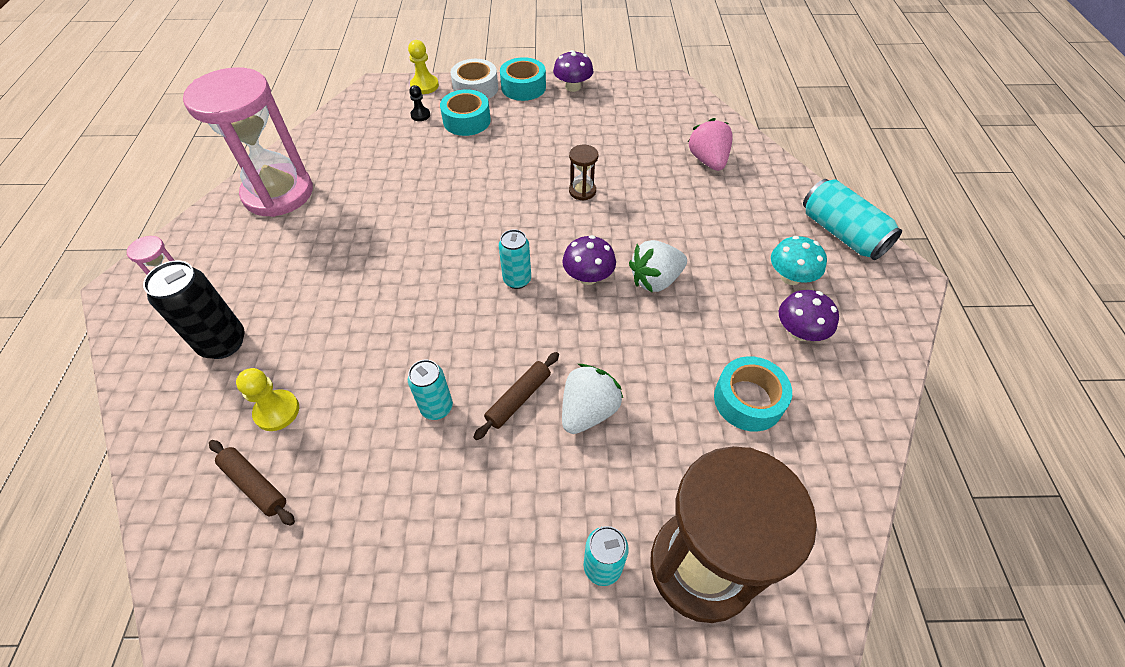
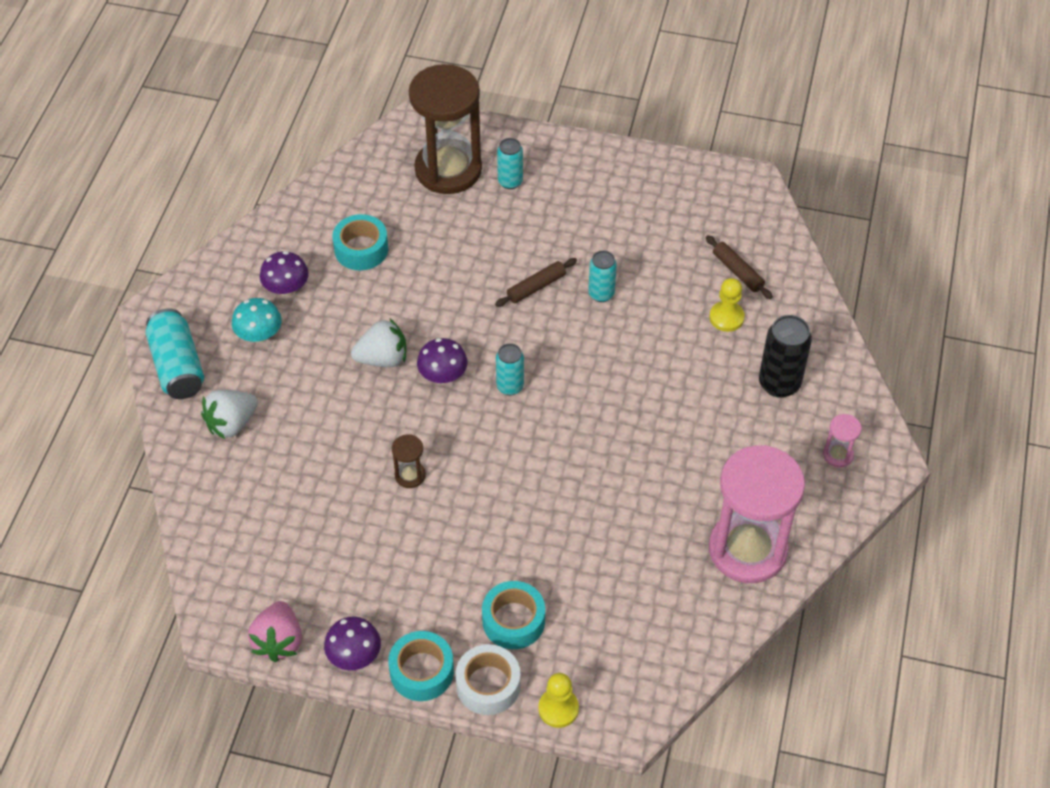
camera: 165 degrees left, 0 degrees up
black pawn [409,85,430,121] -> none
white strawberry [562,364,623,434] -> white strawberry moved to [201,390,258,440]
pink strawberry [688,118,733,171] -> pink strawberry moved to [248,601,302,662]

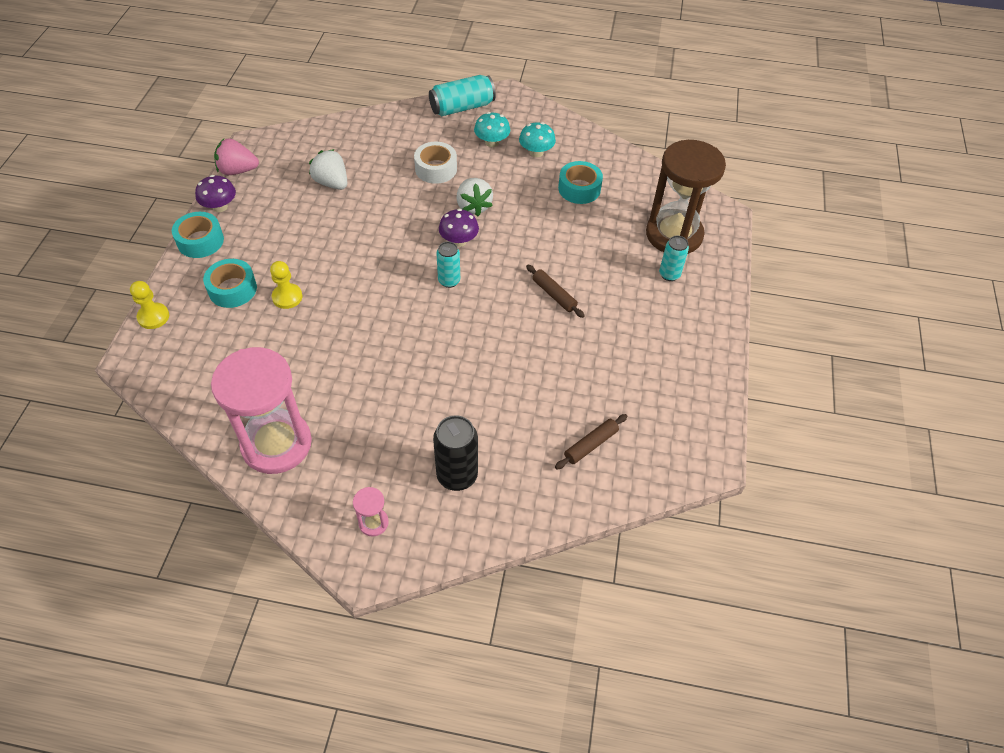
camera: 85 degrees right, 0 degrees up
white strawberry [201,390,258,440] -> white strawberry moved to [309,149,347,190]
purple mushroom [260,251,309,296] -> turquoise mushroom [519,122,556,157]
brown hourglass [392,434,426,488] -> none
white tape [455,644,521,715] -> white tape moved to [414,142,457,184]
turquoise can [588,250,617,302] -> none
yellow pawn [709,278,745,332] -> yellow pawn moved to [270,261,303,309]

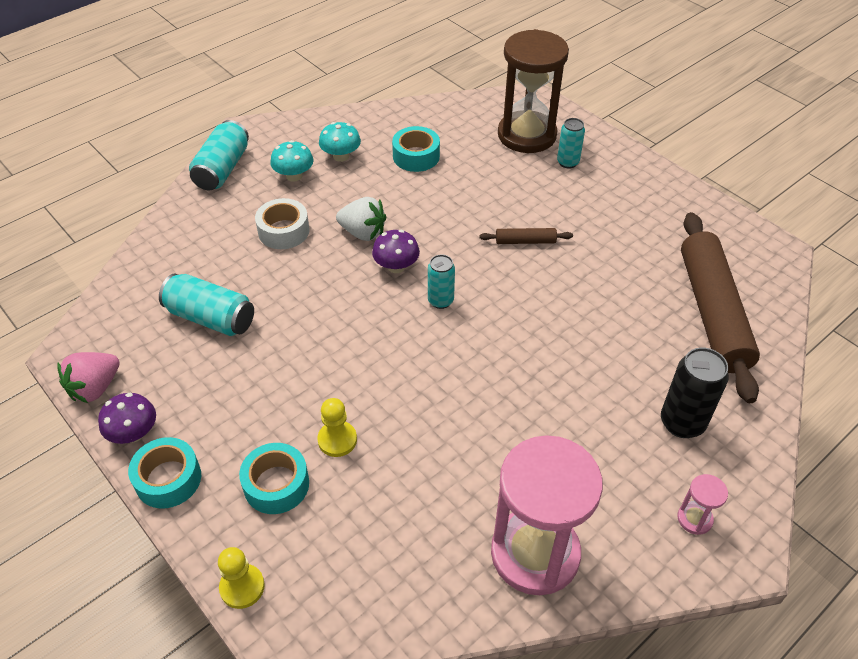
camera: 50 degrees left, 5 degrees down
white strawberry [309,149,347,190] -> turquoise can [159,274,254,336]
brown rolling pin [555,414,627,469] -> brown rolling pin [681,212,760,403], size x2.43

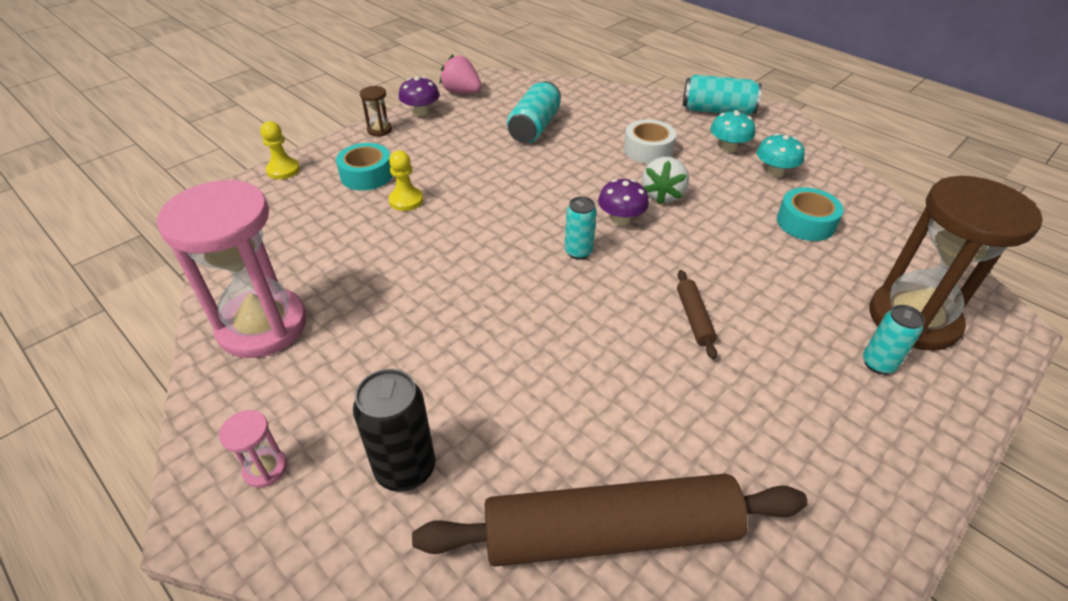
camera: 85 degrees right, 5 degrees down
turquoise tape [128,437,201,508] -> brown hourglass [360,86,392,137]

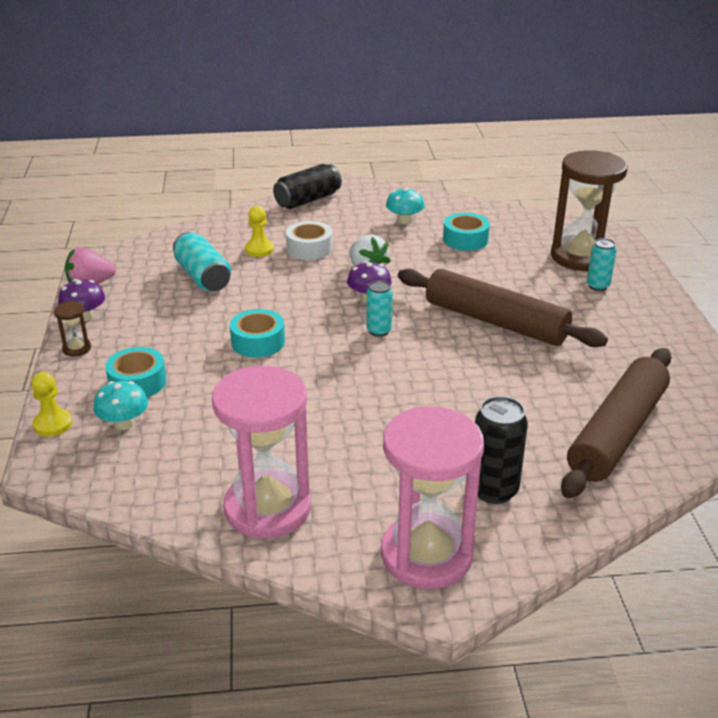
camera: 50 degrees left, 10 degrees down
pink hourglass [219,410,287,488] -> pink hourglass [381,406,484,589], size x2.48
yellow pawn [389,150,423,211] -> yellow pawn moved to [245,206,274,257]
brown rolling pin [677,270,717,359] -> brown rolling pin [398,269,608,347], size x2.43
turquoise can [683,75,762,115] -> black can [273,164,342,209]
turquoise mushroom [710,110,755,153] -> turquoise mushroom moved to [93,381,148,430]
none -> turquoise tape [230,309,285,358]

